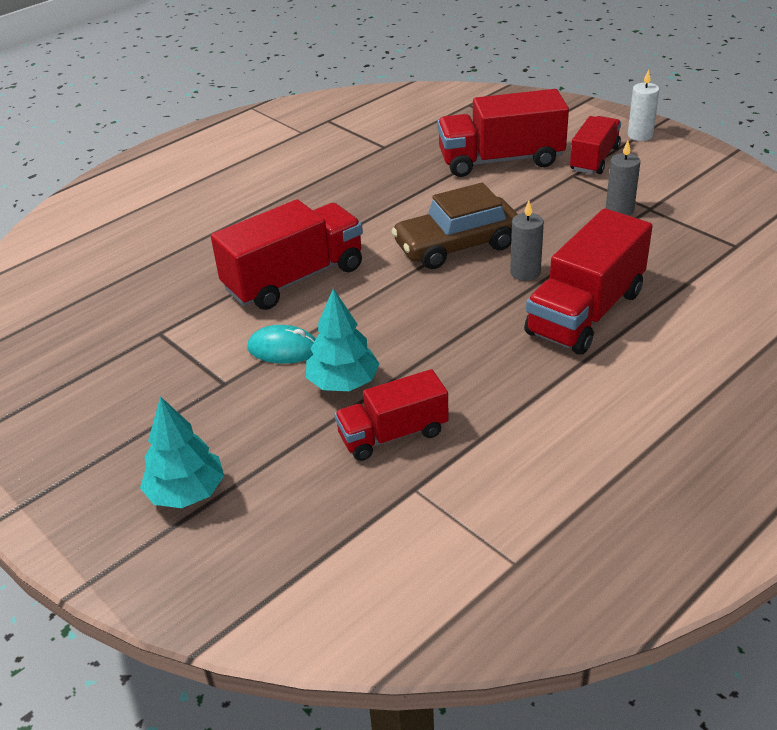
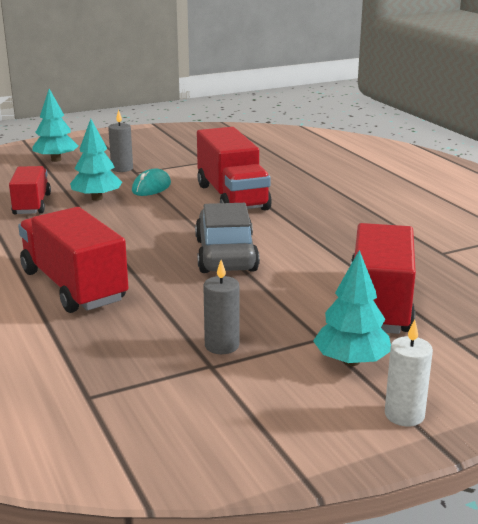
camera: 105 degrees right, 15 degrees down
brown car [391,183,518,269] -> grey car [195,203,260,273]
grey candle [510,201,544,281] -> grey candle moved to [108,110,133,172]
red truck [570,116,621,174] -> turquoise tree [313,250,391,366]

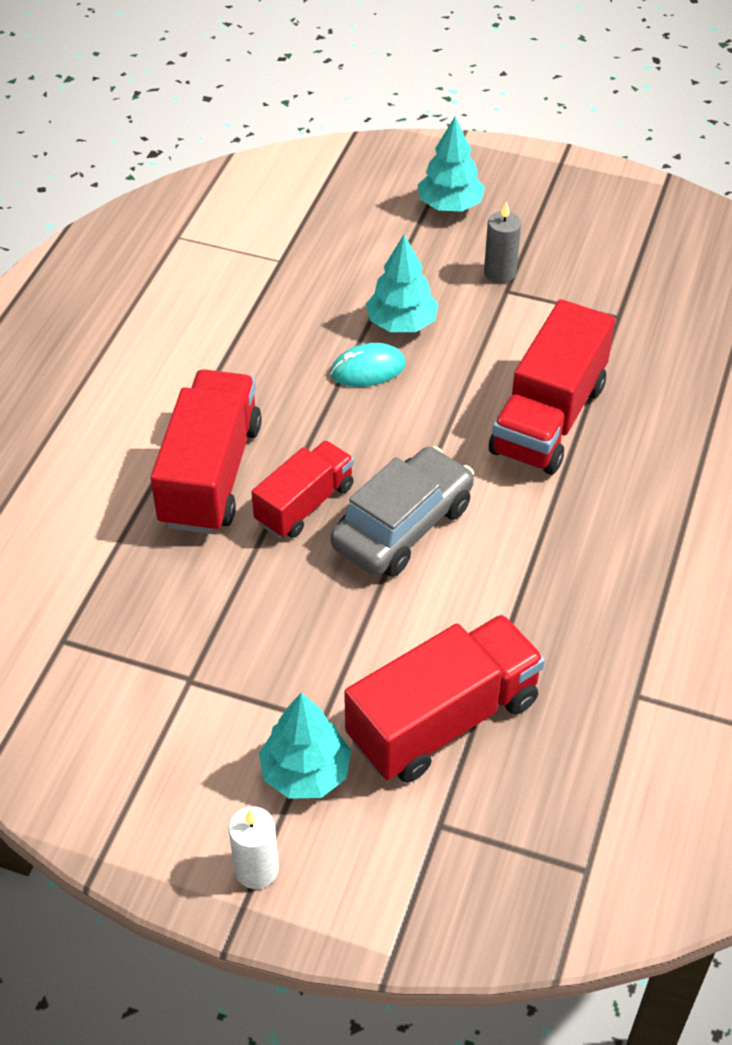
camera: 45 degrees right, 25 degrees up
red truck [9,166,51,214] -> red truck moved to [251,440,354,538]
turquoise mouse [132,169,171,196] -> turquoise mouse moved to [331,343,406,387]
grey candle [203,260,239,354] -> none

